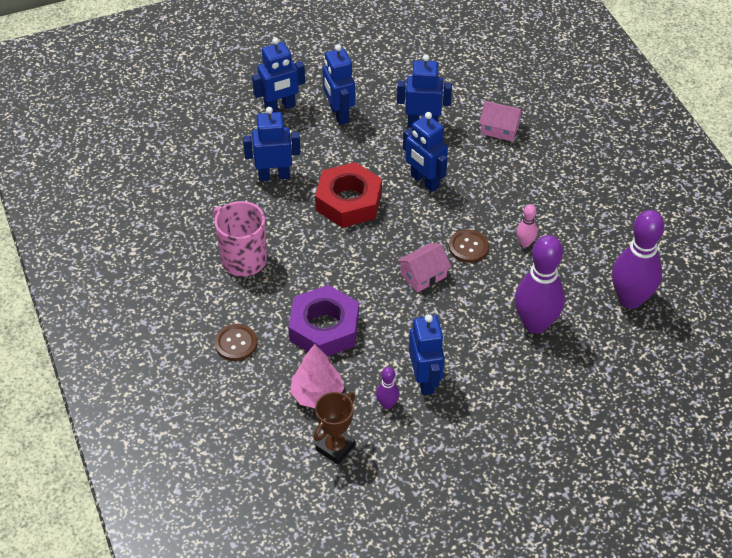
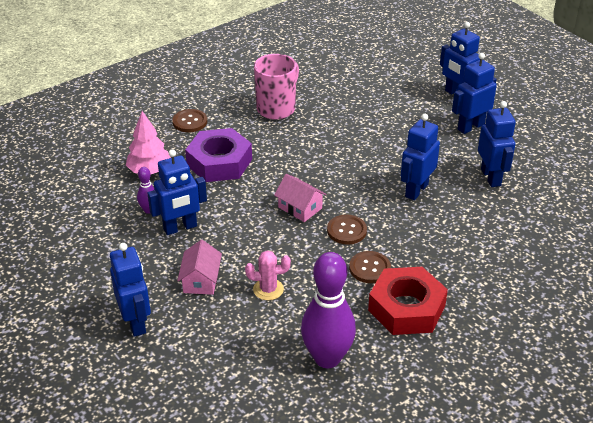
camera: 75 degrees right, 10 degrees down
blue robot [243,107,301,181] -> blue robot moved to [110,243,151,337]
brown trophy [313,392,355,464] -> none
red nut [315,162,382,228] -> red nut moved to [368,267,448,335]
pink house [479,101,524,141] -> pink house moved to [177,240,222,295]
purple bowling pin [515,235,565,334] -> pink cactus [245,251,291,300]
pink bowling pin [516,204,538,247] -> brown button [349,251,391,283]

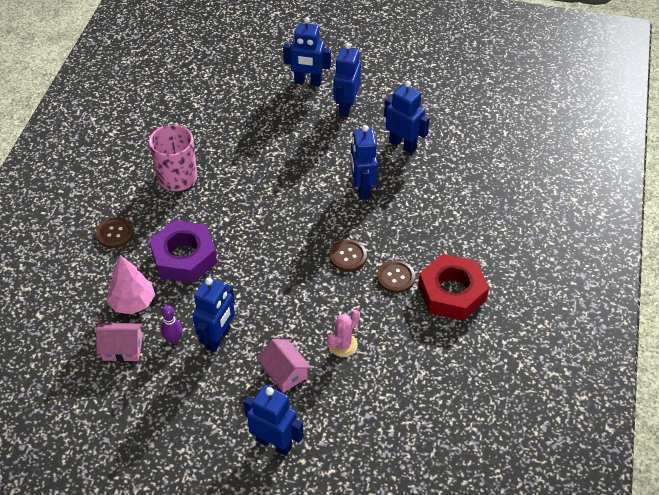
camera: 40 degrees left, 10 degrees up
pink house [274,174,326,222] -> pink house moved to [96,323,143,362]
purple bowling pin [301,252,356,368] -> none

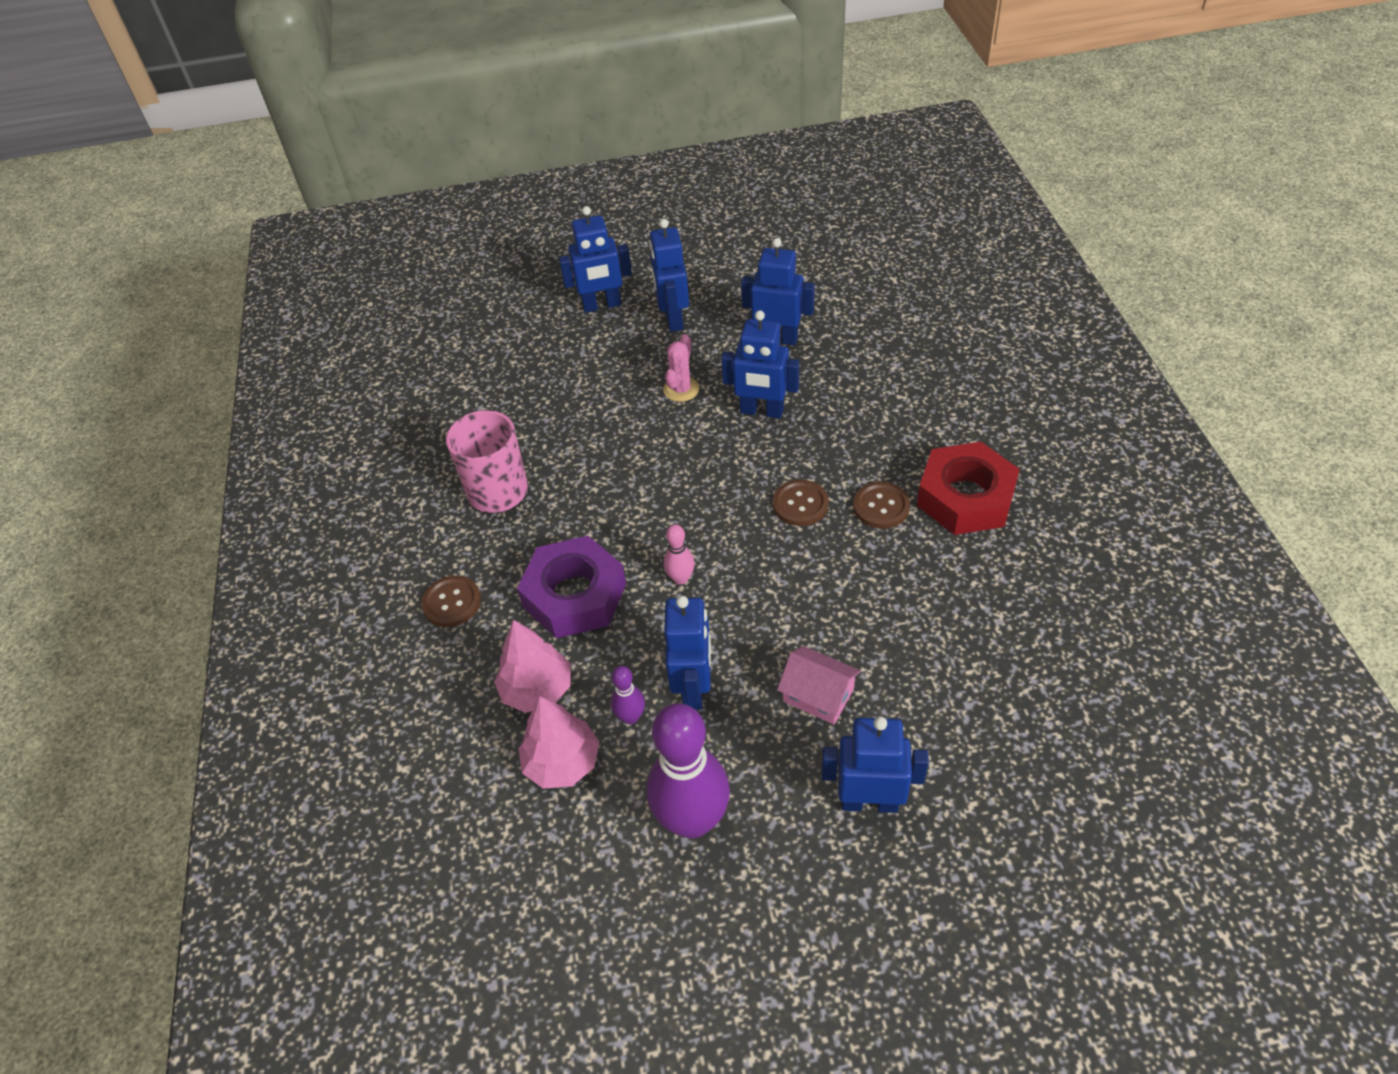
camera: 20 degrees left, 0 degrees up
pink house [96,323,143,362] -> pink tree [518,696,599,789]
pink cactus [327,310,360,357] -> pink cactus moved to [663,334,700,402]
blue robot [351,125,378,200] -> blue robot turned 45 degrees counterclockwise [721,310,799,418]
none -> purple bowling pin [647,703,730,838]
none -> pink bowling pin [664,524,695,585]

